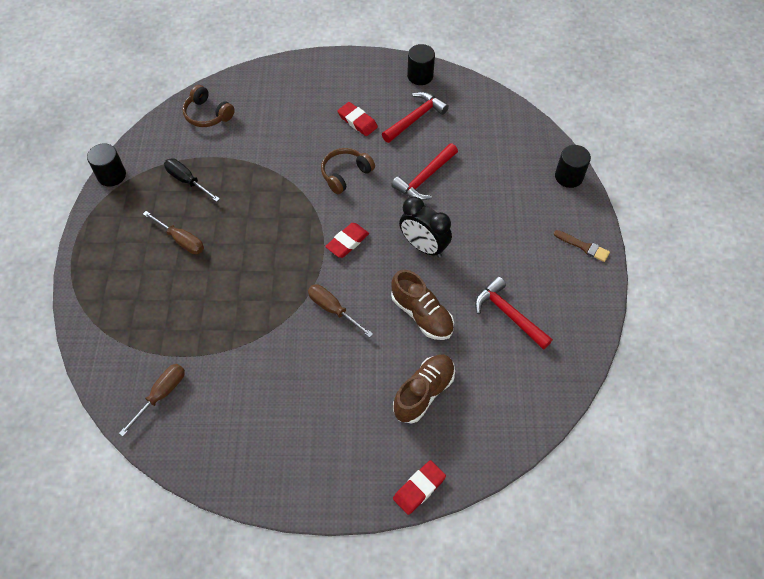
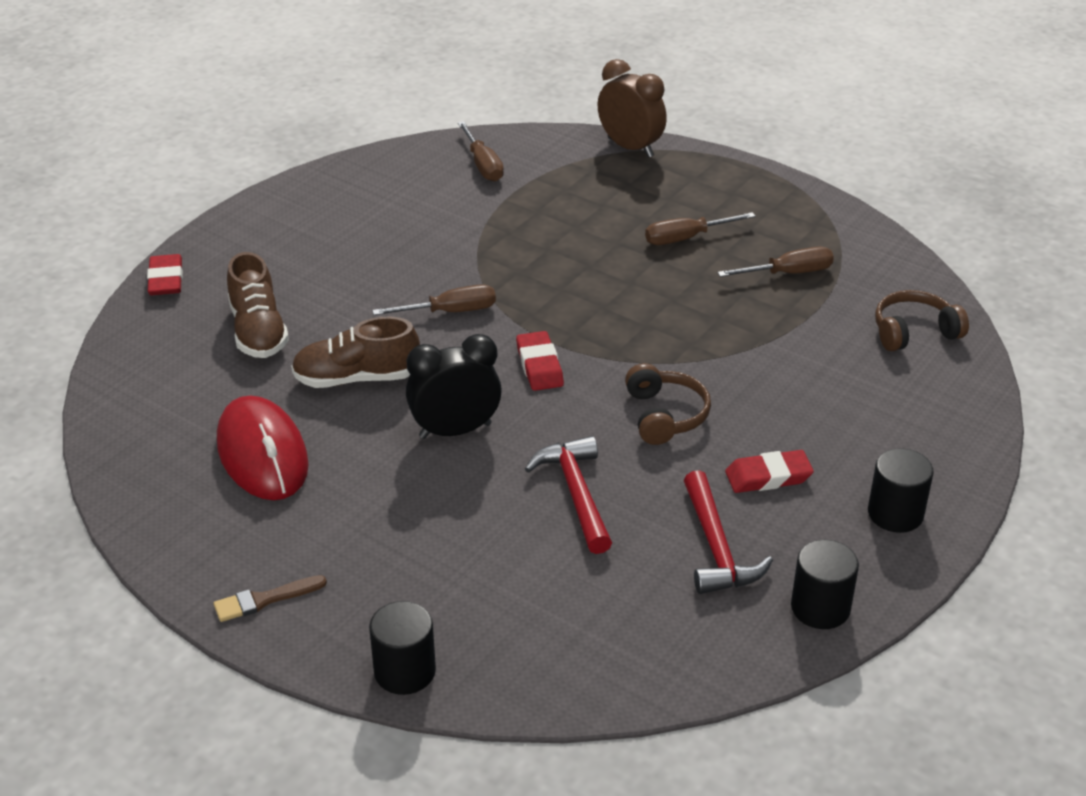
camera: 125 degrees right, 20 degrees down
black cylinder [87,143,126,187] -> black cylinder moved to [868,448,934,533]
black screwdriver [164,158,220,202] -> brown screwdriver [717,246,834,277]
red hammer [475,276,553,350] -> red mouse [217,395,309,500]
none -> brown clock [597,59,667,158]

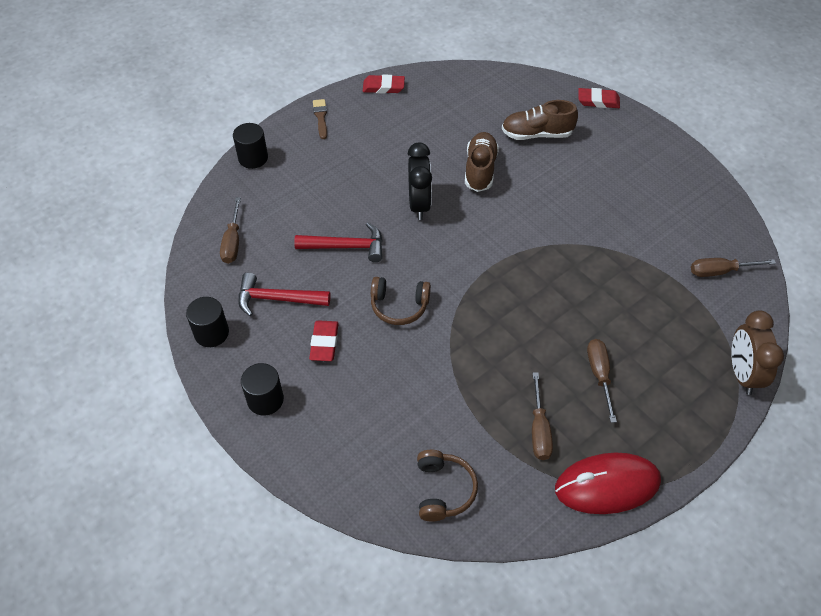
camera: 105 degrees right, 15 degrees up
red mouse [217,395,309,500] -> red mouse moved to [555,453,661,514]
brown screwdriver [372,284,496,315] -> brown screwdriver moved to [220,197,241,264]
red eraser [516,331,564,391] -> red eraser moved to [363,75,405,94]
brown clock [597,59,667,158] -> brown clock turned 120 degrees clockwise [732,310,784,395]

